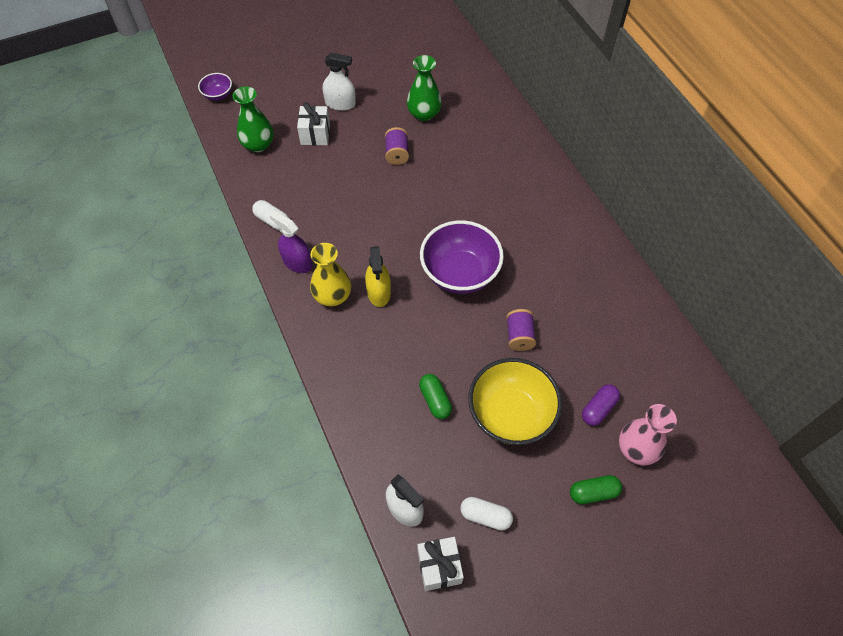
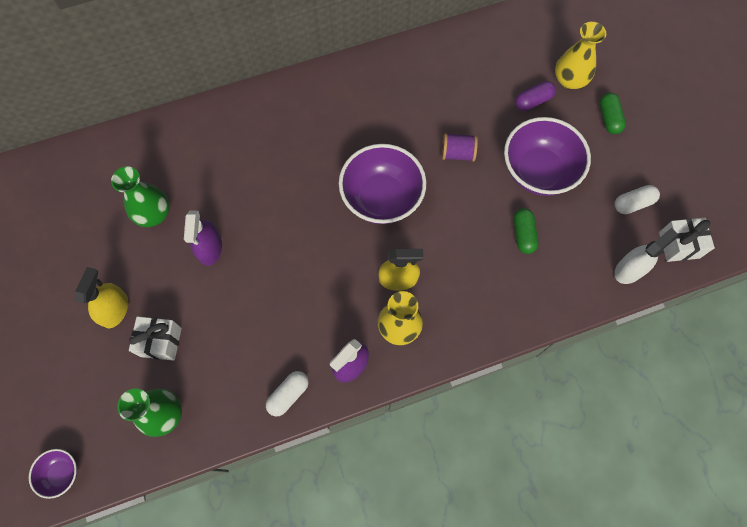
camera: 85 degrees left, 10 degrees up
white spray bottle [323,52,356,111] -> yellow spray bottle [75,267,128,328]
purple spool [385,127,409,165] -> purple spray bottle [184,211,222,266]
green capsule [419,374,452,419] -> green capsule turned 75 degrees counterclockwise [514,208,538,254]
white capsule [460,497,513,531] -> white capsule turned 45 degrees clockwise [615,185,660,214]
yellow bowl [468,358,562,445] -> purple bowl [504,117,591,196]
purple capsule [582,384,620,426] -> purple capsule turned 75 degrees counterclockwise [515,81,556,111]
pink vase [619,404,677,465] -> yellow vase [555,22,606,89]

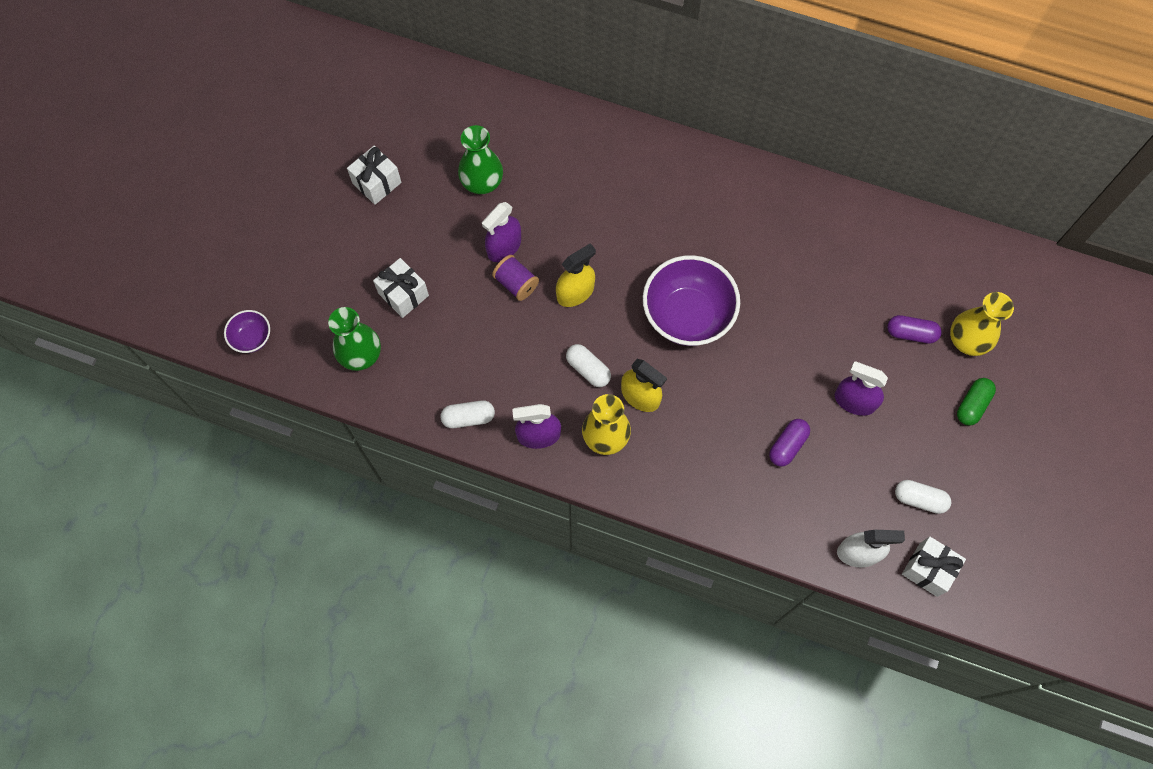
camera: 40 degrees right, 0 degrees up
yellow spray bottle [75,267,128,328] -> yellow spray bottle moved to [556,243,596,307]
purple spool [442,133,478,162] -> purple spool moved to [492,255,539,301]
purple bowl [504,117,591,196] -> purple spray bottle [835,362,888,416]
green capsule [514,208,538,254] -> purple capsule [769,419,810,467]
none -> white gift [347,146,402,205]
none -> white capsule [566,344,611,387]

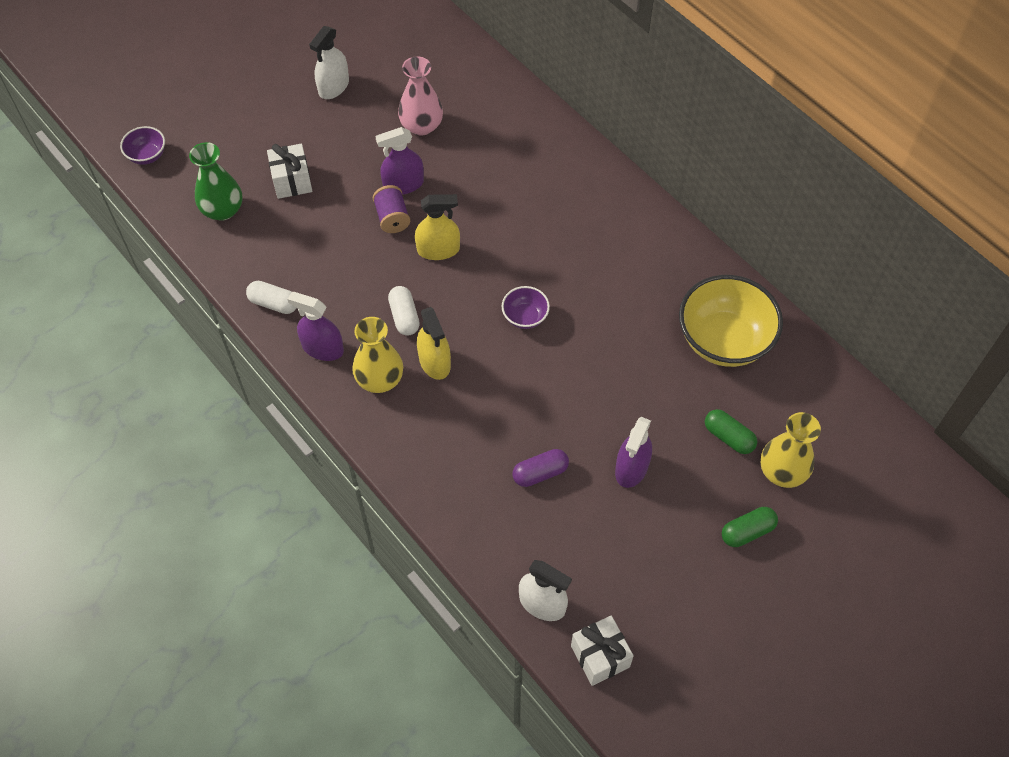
camera: 30 degrees right, 10 degrees down
white gift [347,146,402,205] -> white spray bottle [309,26,349,99]
green vase [458,125,503,194] -> pink vase [398,56,443,136]
purple bowl [643,255,740,346] -> purple bowl [502,286,550,329], size x0.48
purple spray bottle [835,362,888,416] -> purple spray bottle turned 120 degrees counterclockwise [615,417,652,488]
purple capsule [887,315,941,344] -> green capsule [705,409,757,454]
white capsule [895,480,951,514] -> none
none -> yellow bowl [679,275,783,367]

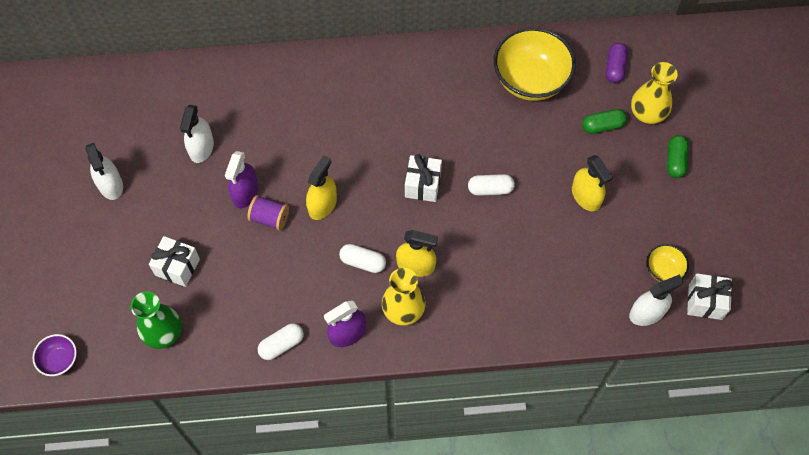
camera: 55 degrees left, 5 degrees up
pink vase [398,56,443,136] -> white spray bottle [180,105,214,163]
purple bowl [502,286,550,329] -> white gift [405,154,442,202]
purple capsule [512,449,569,487] -> purple capsule moved to [606,43,628,83]
purple spray bottle [615,417,652,488] -> yellow spray bottle [572,155,613,211]
none -> white capsule [468,174,515,196]
none -> yellow bowl [647,244,689,282]

